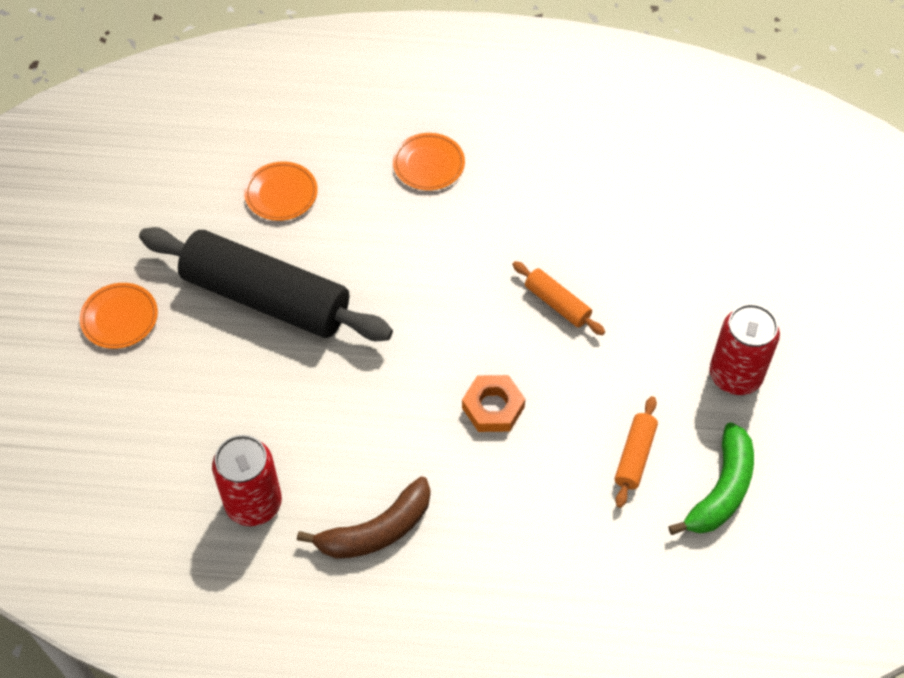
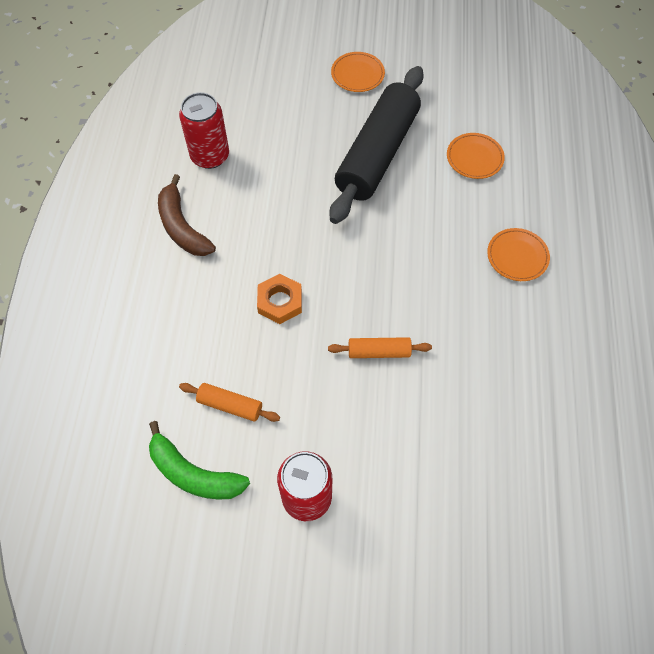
camera: 90 degrees right, 5 degrees up
orange rolling pin [512,261,605,335] -> orange rolling pin turned 45 degrees clockwise [328,337,432,358]

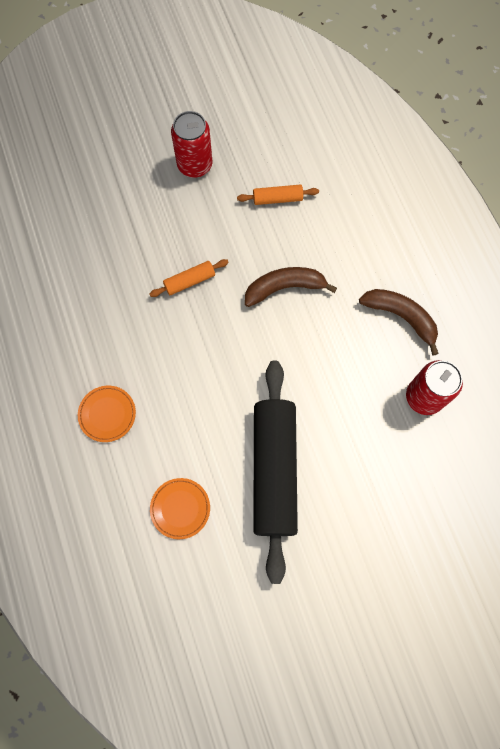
camera: 155 degrees right, 10 degrees up
green banana [149,421,250,500] -> none
orange nut [257,274,302,324] -> brown banana [245,267,337,307]
orange plate [331,52,385,92] -> none

